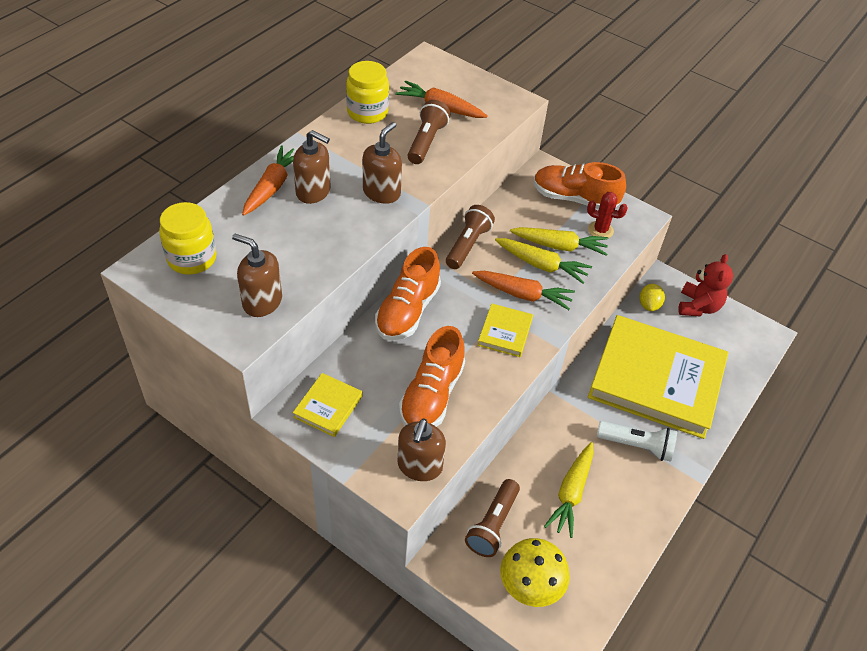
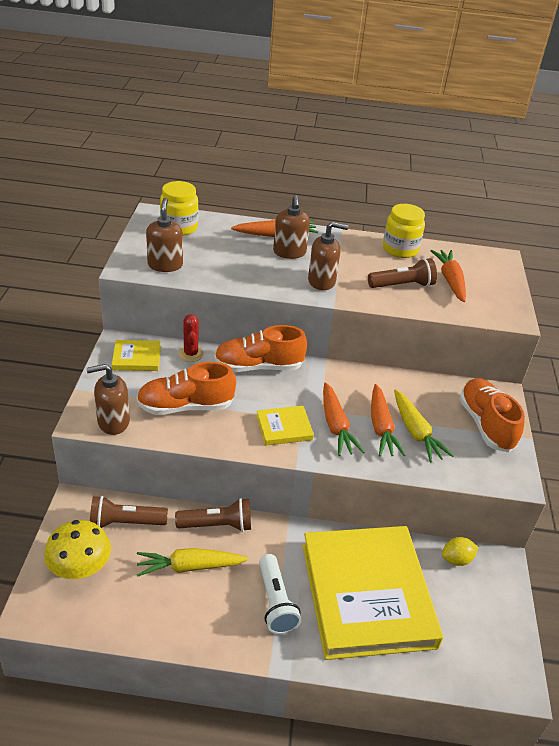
camera: 60 degrees right, 10 degrees down
brown flashlight [446,205,495,269] -> brown flashlight moved to [175,498,251,532]
yellow carrot [495,238,592,284] -> orange carrot [371,384,406,456]
red cactus [587,192,628,238] -> red cactus moved to [178,314,204,362]
red teddy bear [678,254,733,317] -> none

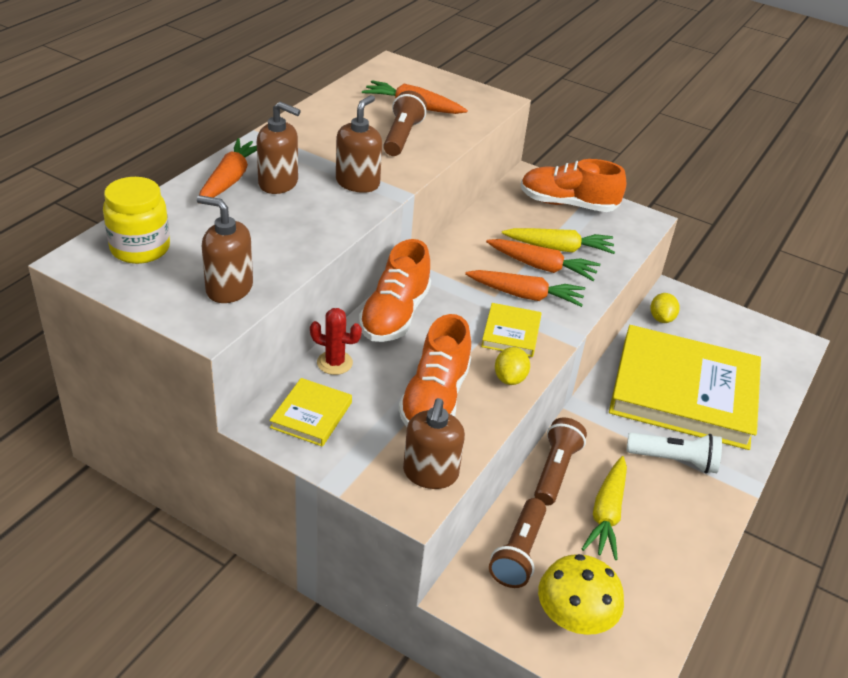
camera: 65 degrees left, 0 degrees up
yellow jar [383,204,425,258] -> none
none -> yellow lemon [495,347,530,385]

